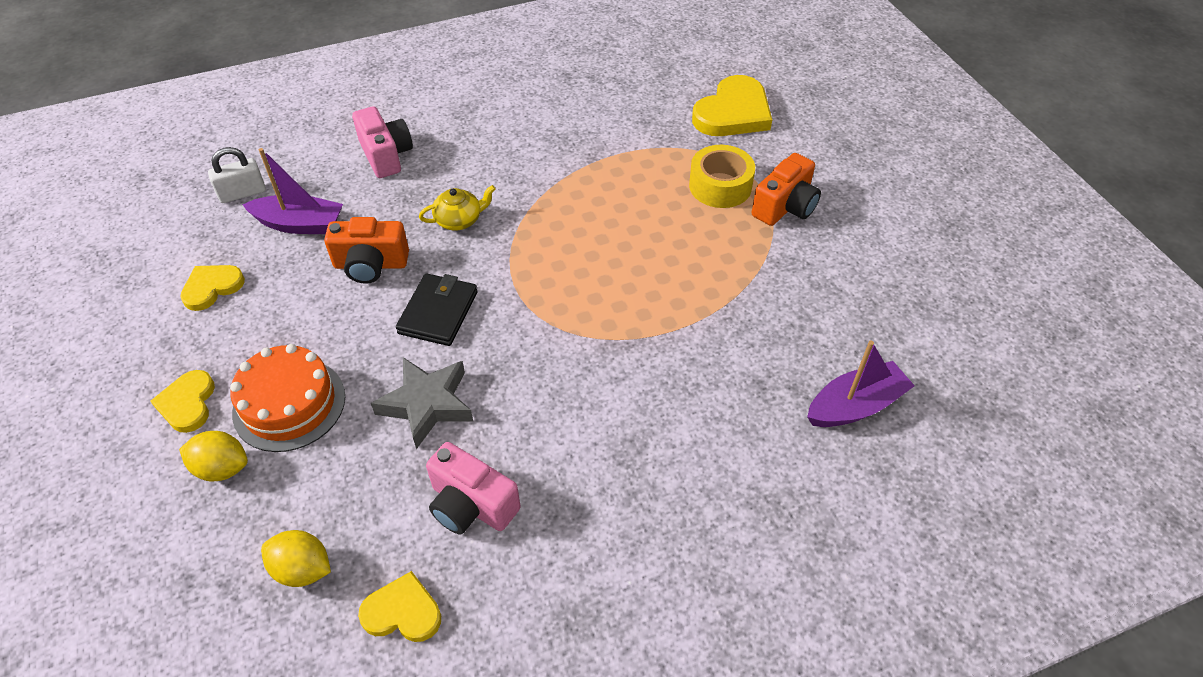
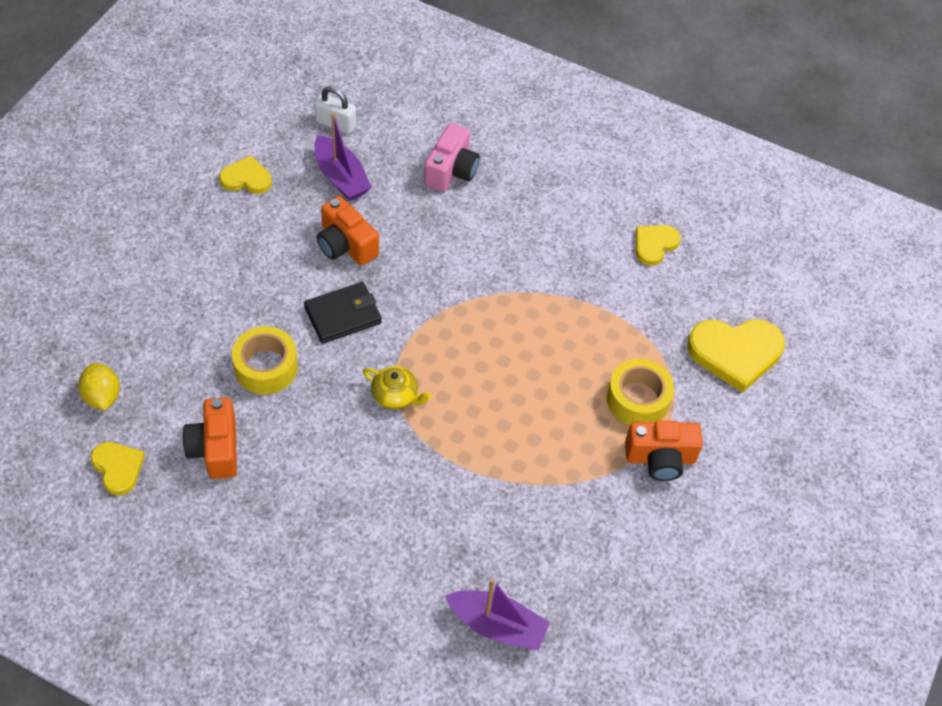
camera: 45 degrees right, 5 degrees up
yellow heart [150,370,215,433] -> yellow heart moved to [635,225,681,266]
yellow lemon [179,431,248,481] -> none
orange cake [230,344,345,452] -> none
grey star [371,357,473,449] -> yellow tape [232,326,298,395]
yellow teapot [419,185,496,230] -> yellow teapot moved to [363,366,432,410]
pink camera [426,442,521,535] -> orange camera [183,397,237,479]

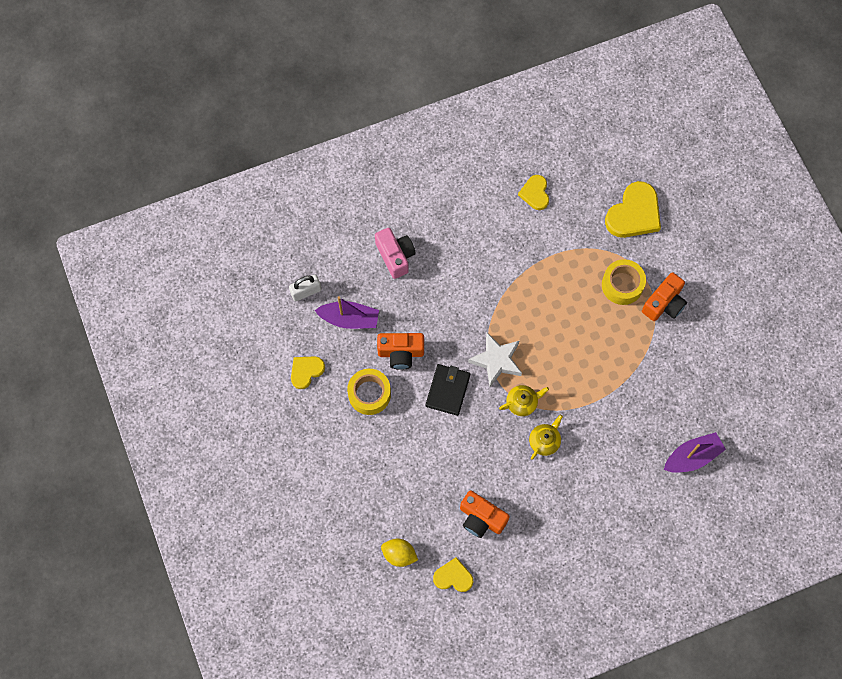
camera: 45 degrees left, 15 degrees up
yellow tape [232,326,298,395] -> yellow tape moved to [347,369,391,415]
none -> white star [468,333,522,387]
none -> yellow teapot [529,415,563,460]

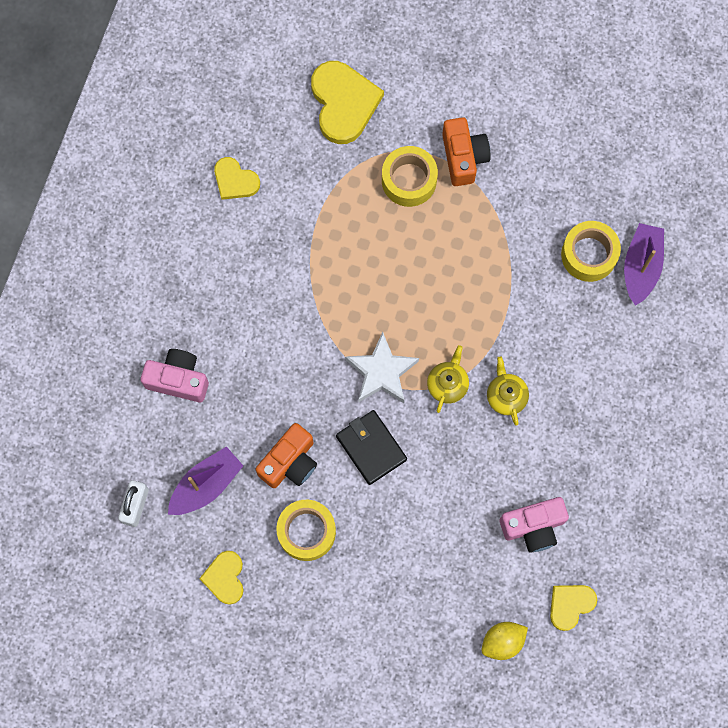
camera: 50 degrees left, 5 degrees up
orange camera [460,491,510,538] -> pink camera [500,497,569,553]
none -> yellow tape [561,221,621,282]

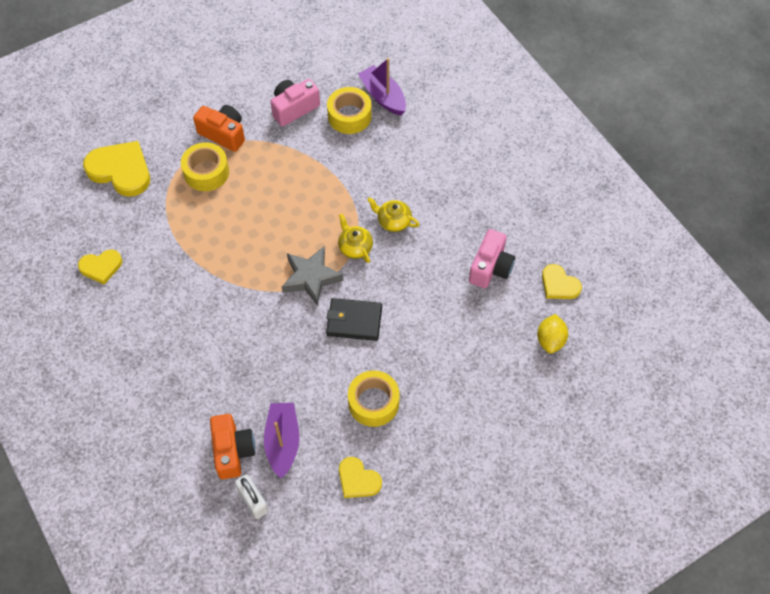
camera: 50 degrees left, 15 degrees down
pink camera [141,349,209,402] -> pink camera moved to [271,79,320,126]
orange camera [256,423,317,488] -> orange camera moved to [210,414,255,479]
white star [345,332,419,403] -> grey star [282,247,344,306]
yellow heart [550,585,597,631] -> yellow heart turned 45 degrees counterclockwise [542,264,582,299]

